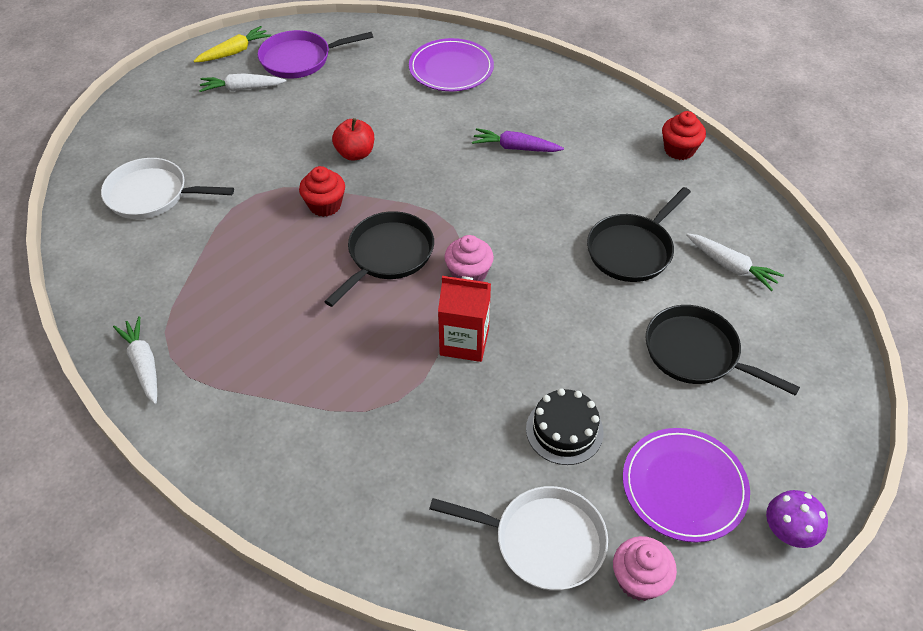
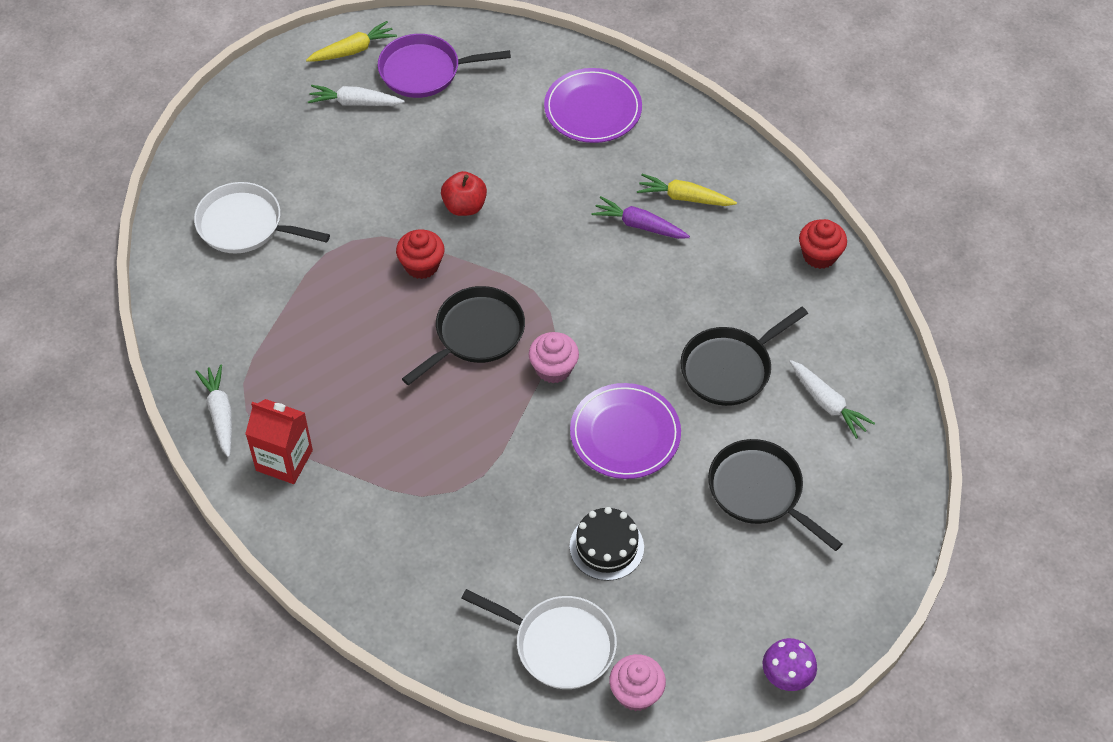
camera: 10 degrees right, 5 degrees up
red carton [438,276,491,362] -> red carton moved to [245,399,313,484]
purple plate [623,428,750,543] -> purple plate moved to [570,383,681,479]
none -> yellow carrot [637,174,737,206]

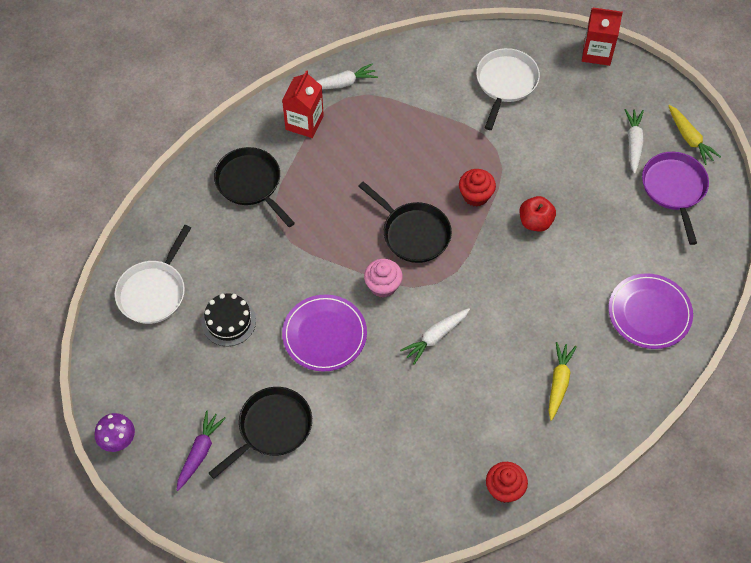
camera: 90 degrees right, 5 degrees up
purple carrot [592,196,690,239] -> purple carrot moved to [177,410,226,491]
pink cupcake [609,654,666,711] -> none
black pan [680,307,808,406] -> black pan moved to [214,147,295,227]
white carrot [789,360,875,439] -> white carrot moved to [400,308,470,365]
none -> red carton [582,8,623,66]

